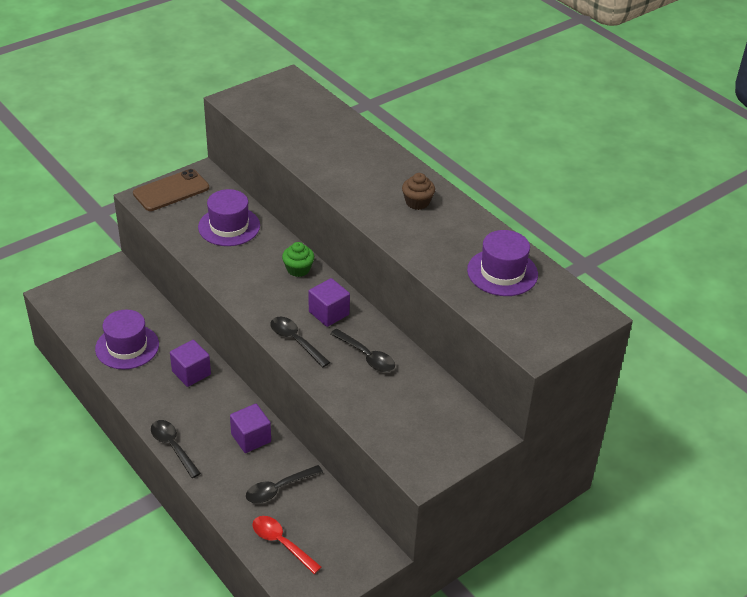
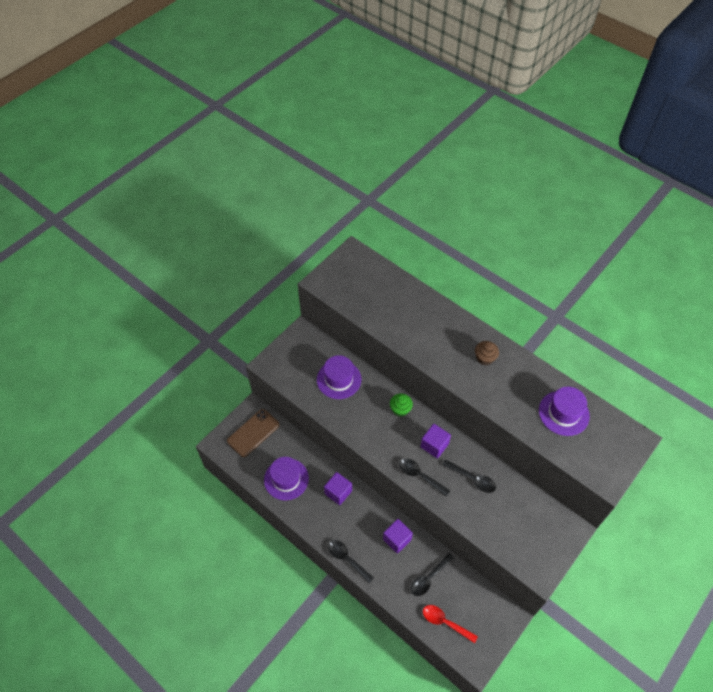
camera: 10 degrees left, 15 degrees up
brown phone [133,169,209,211] -> brown phone moved to [227,409,279,457]

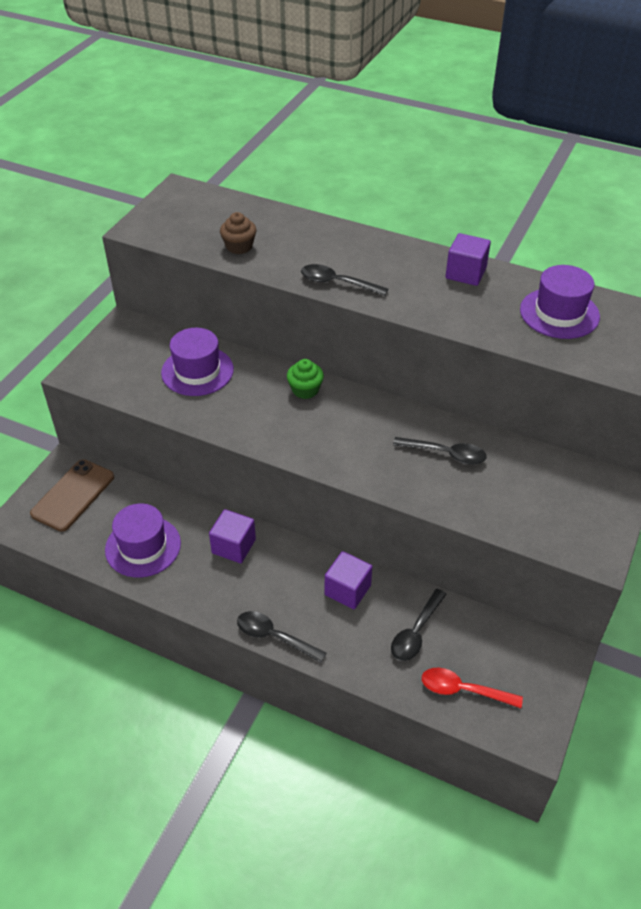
camera: 15 degrees left, 10 degrees down
black spoon [399,459,450,497] -> black spoon moved to [301,264,388,296]
purple cube [420,424,451,459] -> purple cube moved to [446,233,491,286]
brown cupcake [475,341,499,365] -> brown cupcake moved to [220,212,256,254]

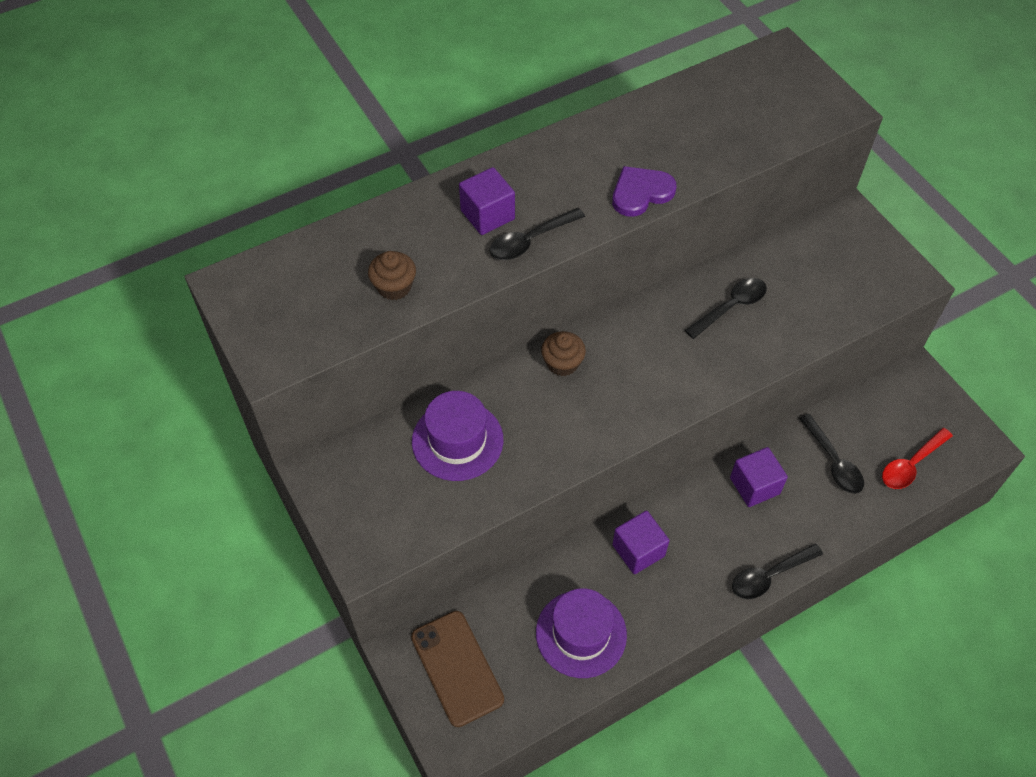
camera: 55 degrees left, 10 degrees up
green cupcake [287,359,324,399] -> brown cupcake [541,331,586,376]
purple cube [446,233,491,286] -> purple cube moved to [459,167,515,235]
purple hat [520,265,600,339] -> none
none -> purple heart [612,166,676,217]

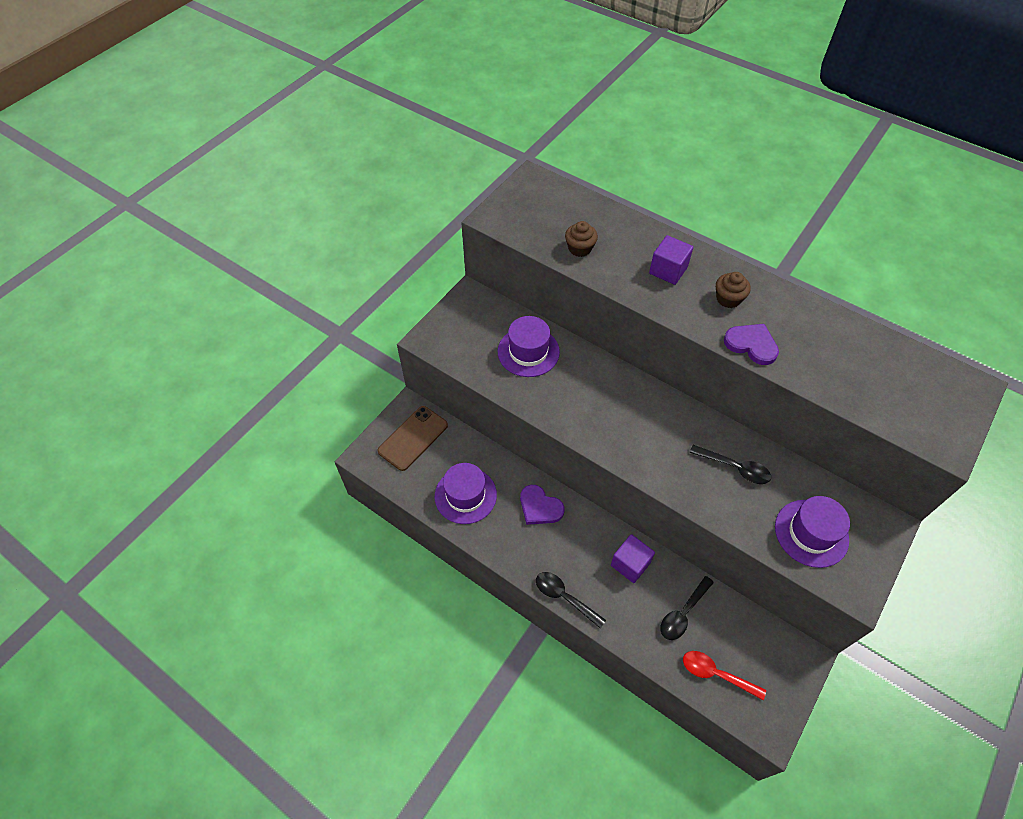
camera: 65 degrees right, 0 degrees up
black spoon [490,208,585,260] -> none
brown cupcake [541,331,586,376] -> brown cupcake moved to [716,272,751,308]
purple cube [612,511,669,574] -> purple heart [520,485,565,525]
none -> purple hat [775,496,850,568]

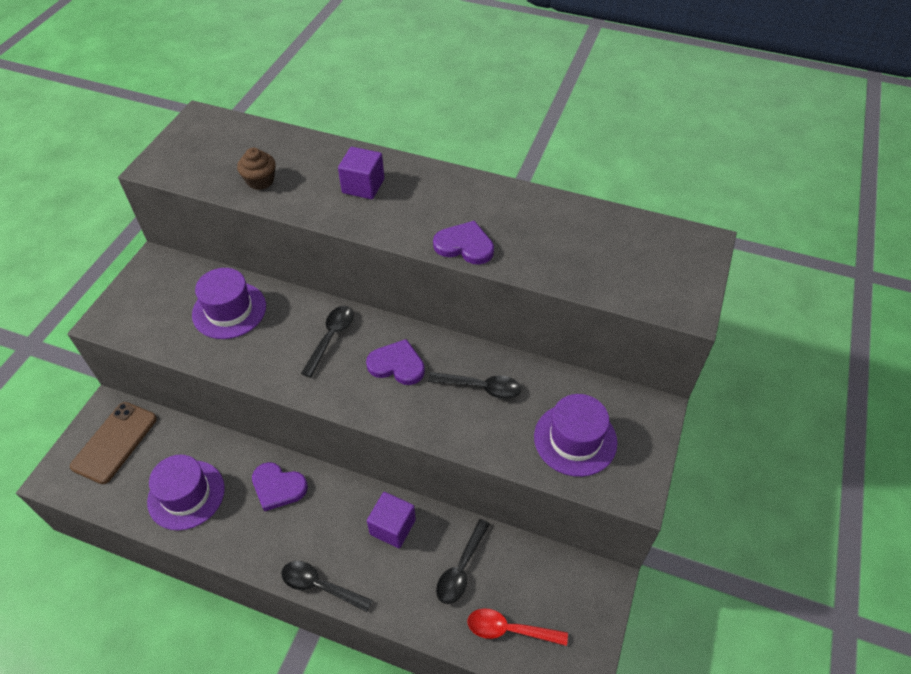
camera: 15 degrees left, 5 degrees down
brown cupcake [716,272,751,308] -> none
none -> black spoon [301,306,354,378]
none -> purple heart [366,339,425,385]

